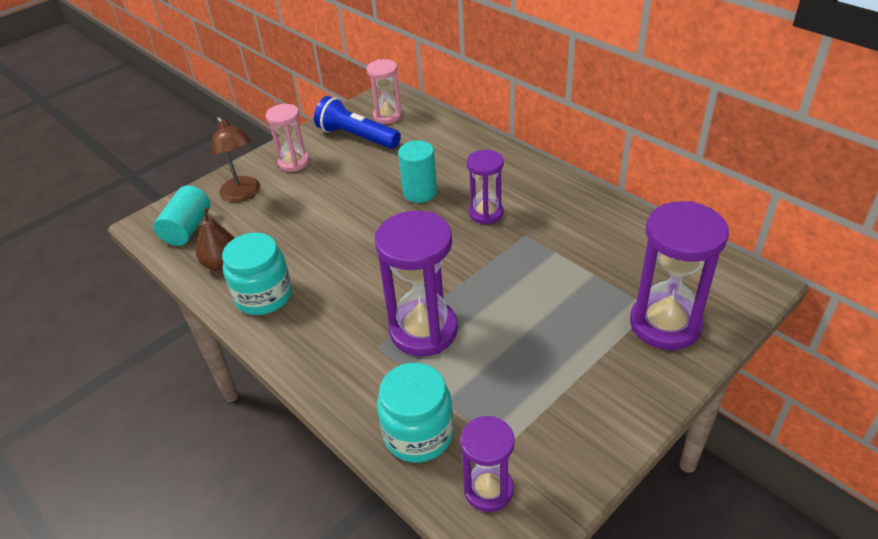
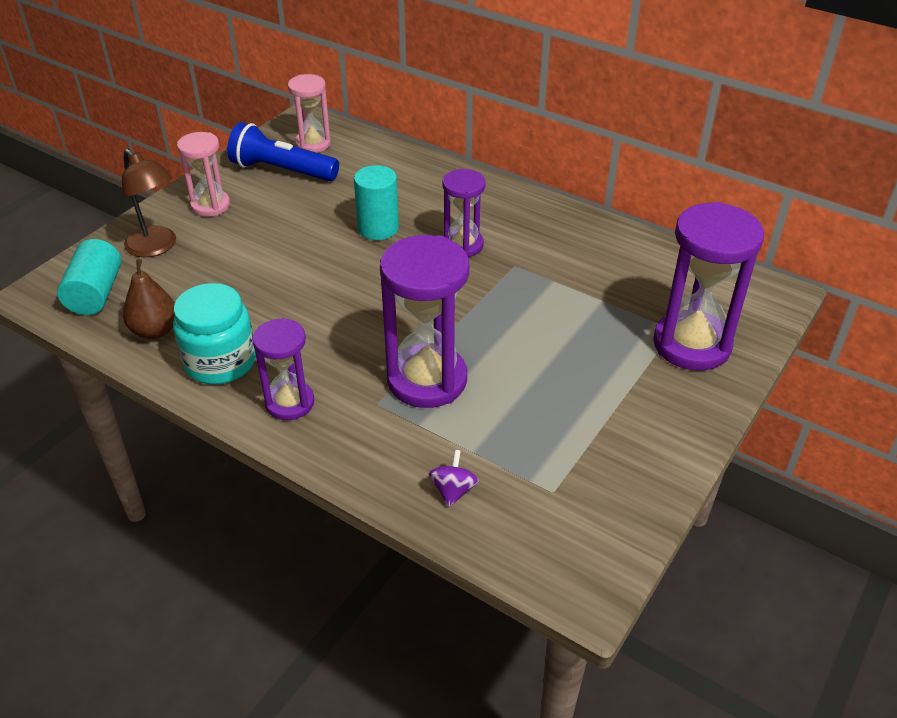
camera: 15 degrees left, 0 degrees up
turquoise jar [377,363,454,463] -> purple spinning top [429,450,478,507]
purple hourglass [460,416,515,512] -> purple hourglass moved to [252,318,314,420]

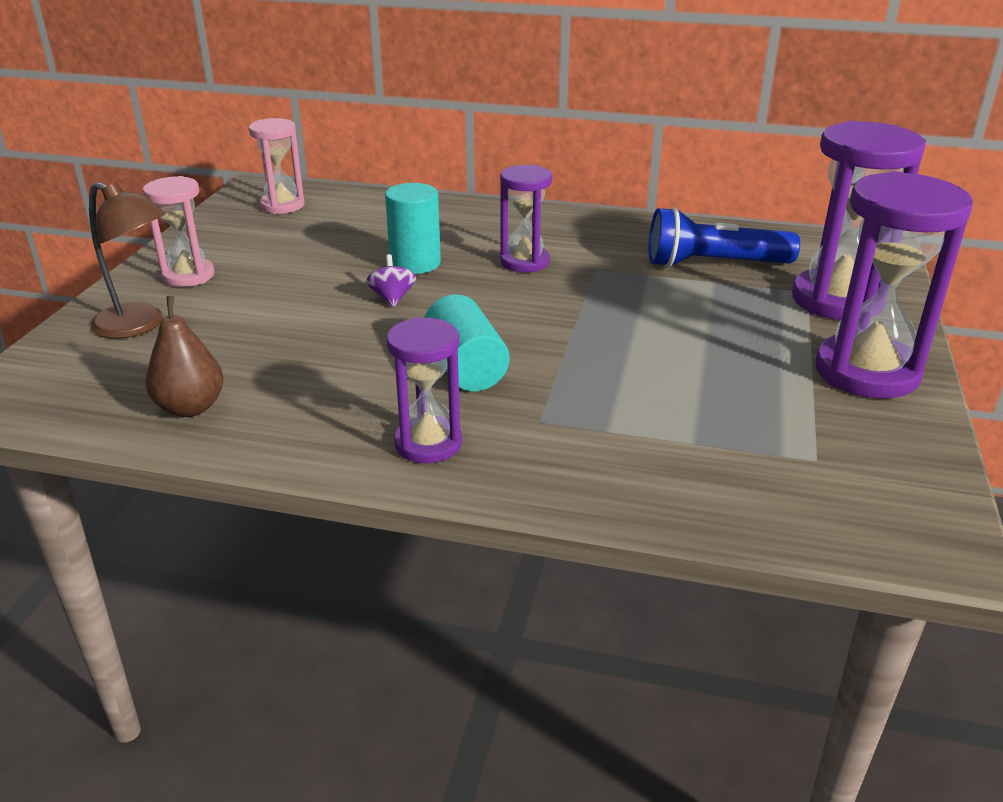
camera: 20 degrees left, 10 degrees down
turquoise cylinder [57,239,121,315] -> turquoise cylinder moved to [424,294,509,391]
turquoise jar [173,283,256,384] -> none
blue flashlight [227,122,339,181] -> blue flashlight moved to [649,207,800,268]
purple hourglass [380,235,469,408] -> purple hourglass moved to [815,171,973,399]
purple spinning top [429,450,478,507] -> purple spinning top moved to [366,254,416,307]

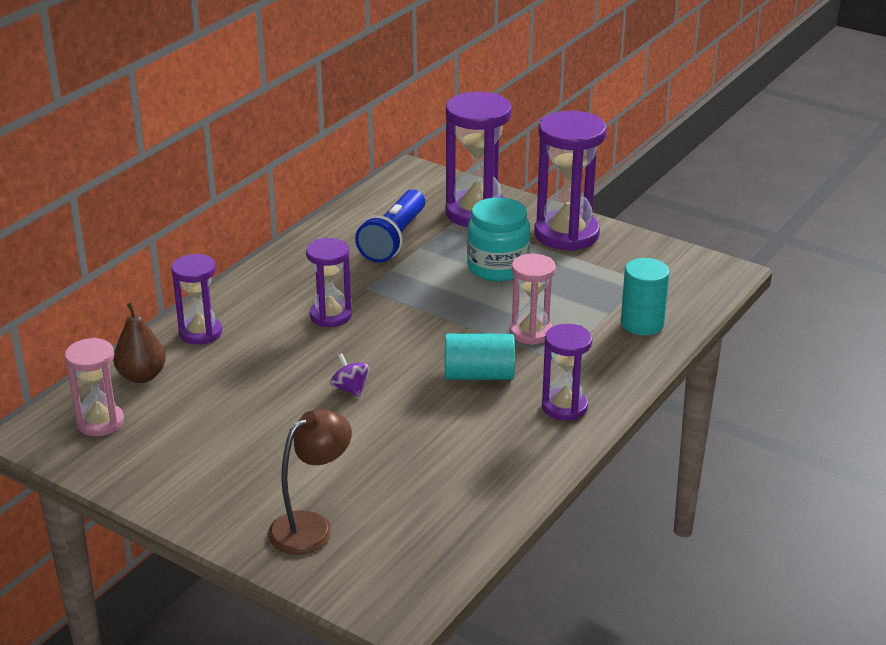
camera: 70 degrees left, 0 degrees up
pink hourglass [143,176,214,287] -> pink hourglass moved to [510,254,556,345]
brown pear [145,296,224,417] -> brown pear moved to [113,302,166,383]
purple spinning top [366,254,416,307] -> purple spinning top turned 45 degrees clockwise [330,353,369,397]
turquoise cylinder [385,183,441,274] -> turquoise cylinder moved to [621,258,670,335]
none -> purple hourglass [171,254,222,345]
none -> turquoise jar [467,197,530,281]

